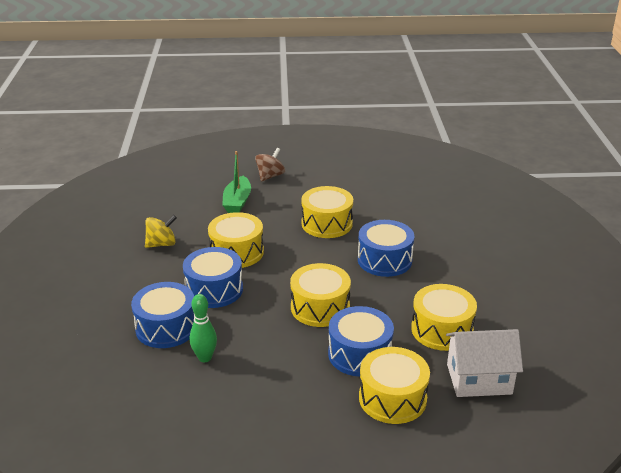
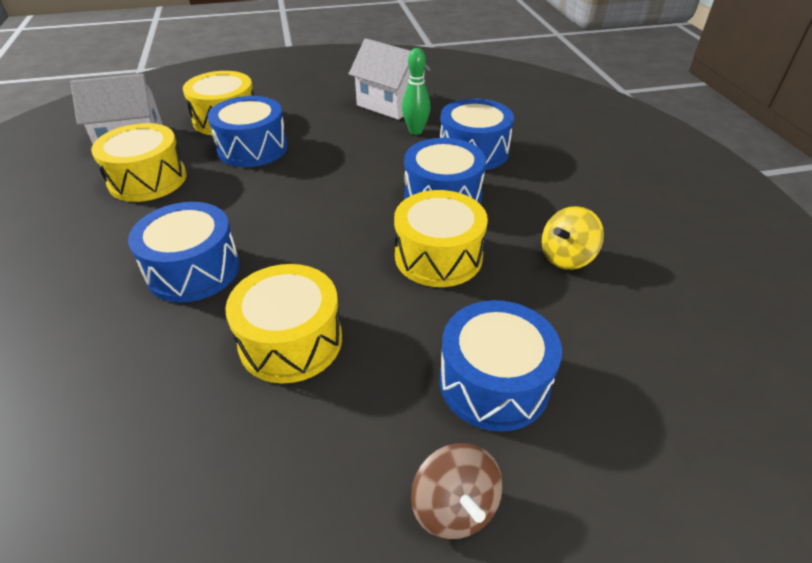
camera: 170 degrees right, 10 degrees up
green boat [222,151,251,213] -> blue drum [440,300,562,432]
brown spinning top [255,148,285,182] -> brown spinning top turned 45 degrees counterclockwise [411,443,503,539]
yellow drum [290,263,351,327] -> none
none -> white house [349,38,430,120]

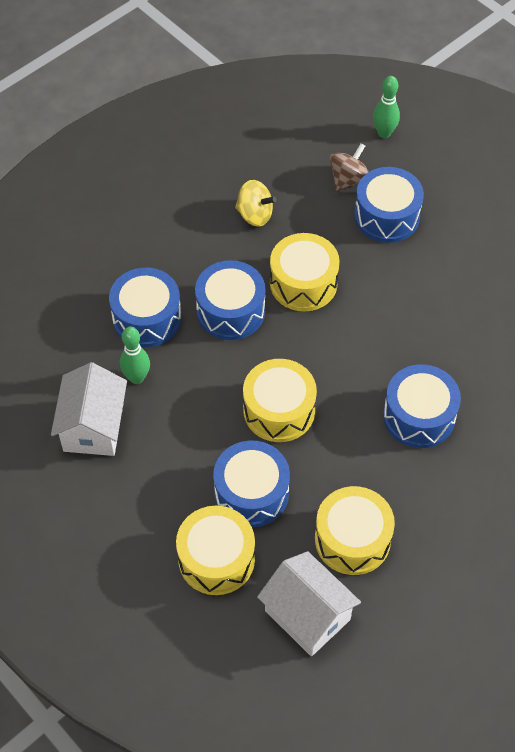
camera: 120 degrees left, 15 degrees up
yellow drum [225,264,342,384] -> yellow drum moved to [243,359,317,442]
brown spinning top [411,443,503,539] -> brown spinning top moved to [330,143,369,191]
none -> green bowling pin [373,76,400,138]

